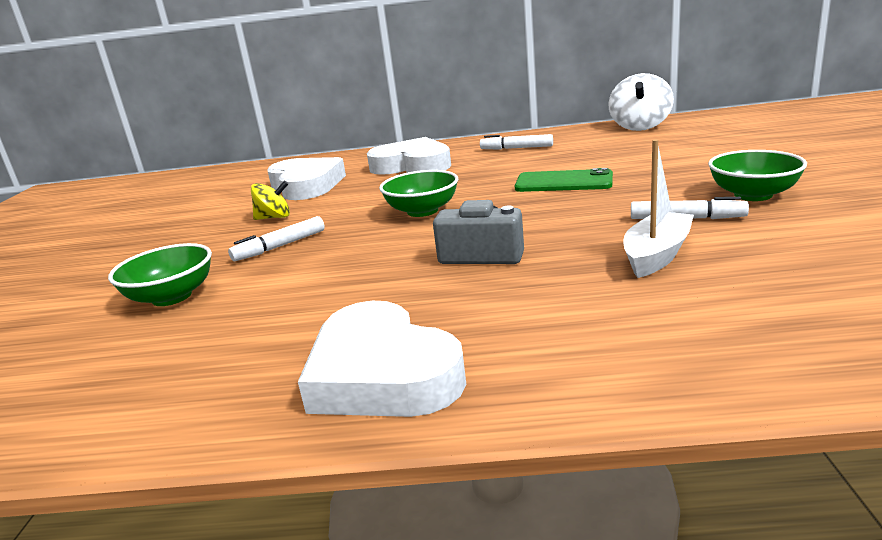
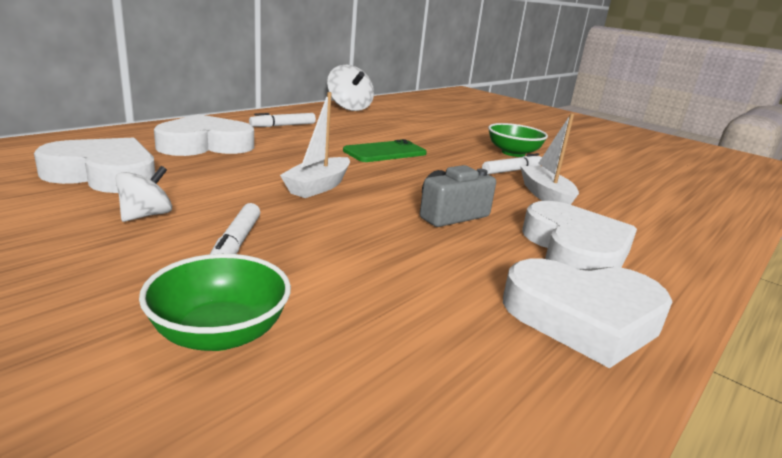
camera: 55 degrees left, 0 degrees up
yellow spinning top [251,180,290,220] -> white spinning top [115,166,172,222]
green bowl [379,170,458,217] -> white boat [280,92,350,198]
none -> white heart [522,201,637,269]

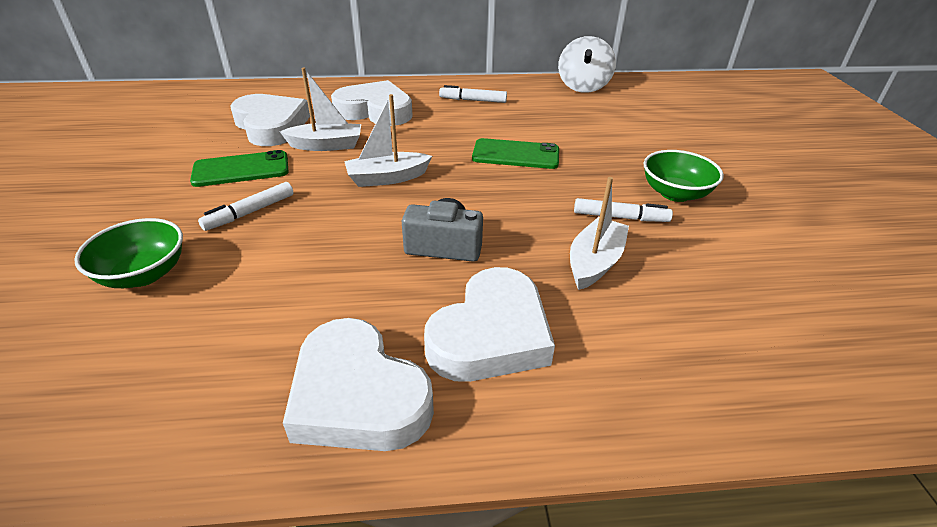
camera: 45 degrees right, 15 degrees up
white spinning top [115,166,172,222] -> green phone [190,150,288,187]
none -> white boat [279,67,361,151]

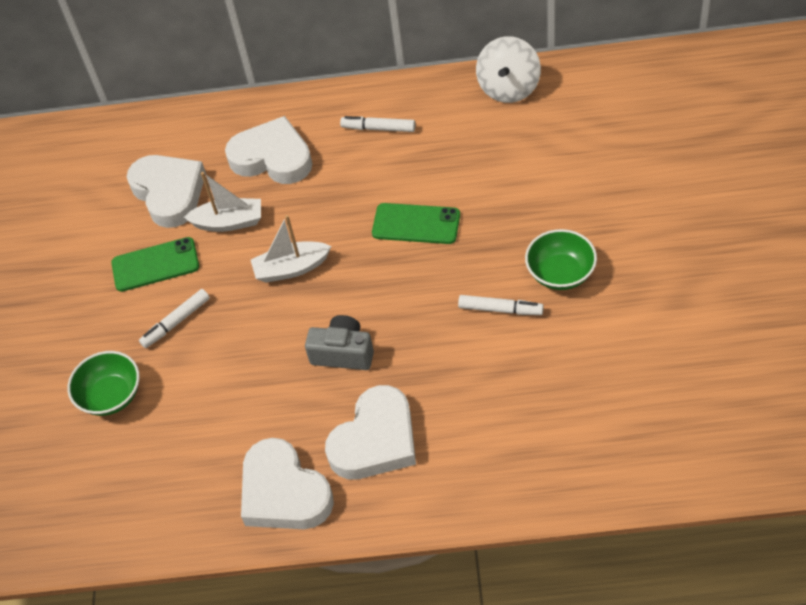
camera: 10 degrees right, 15 degrees up
white boat [570,177,629,290] -> none

